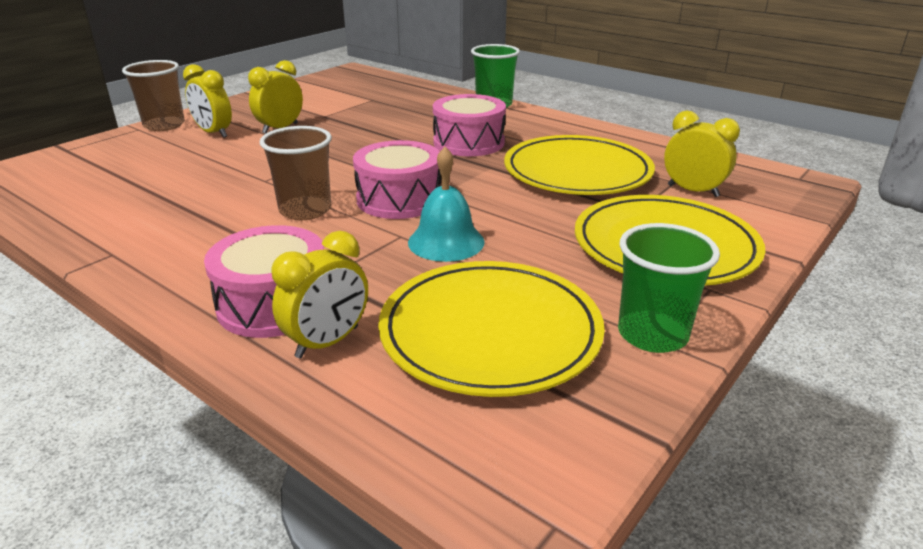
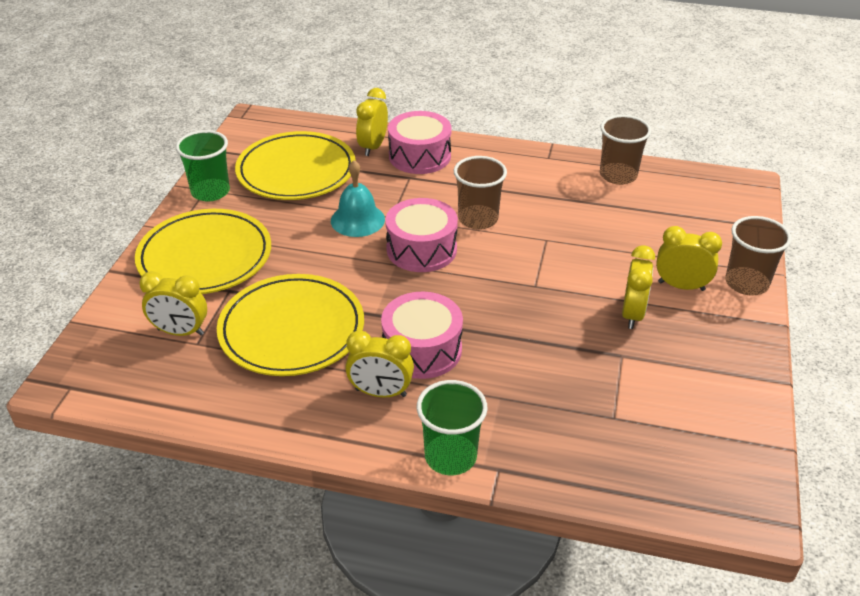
camera: 155 degrees right, 10 degrees up
none -> yellow clock [345,330,414,397]
none -> brown cup [600,115,651,185]

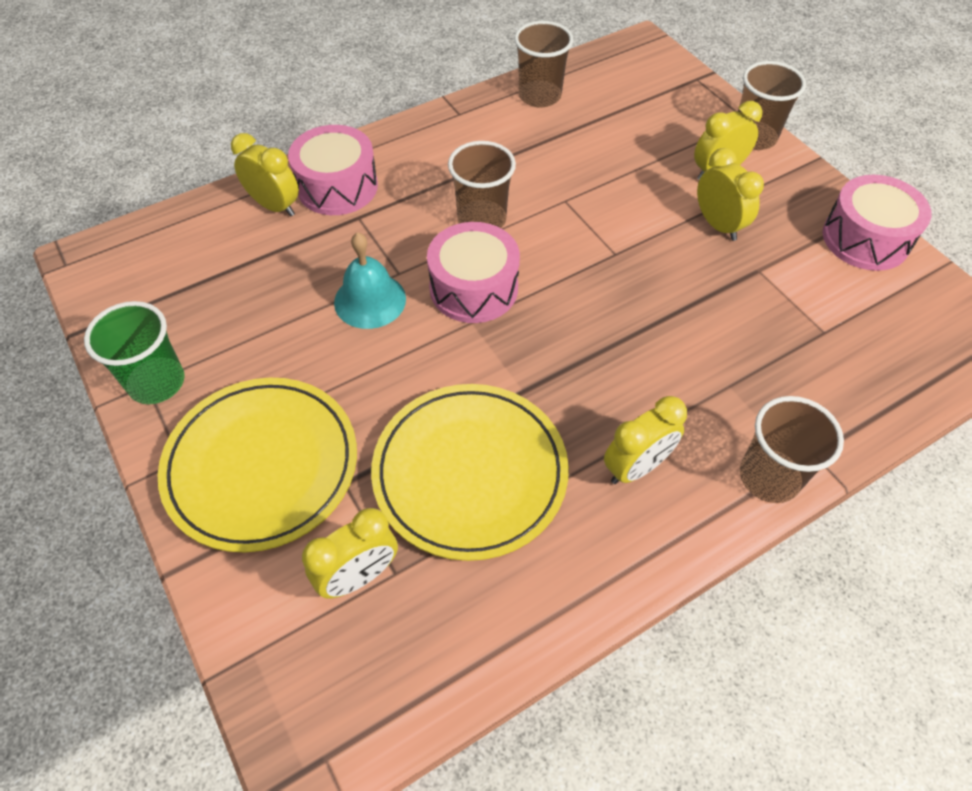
camera: 45 degrees left, 15 degrees up
yellow plate [235,131,356,200] -> none
yellow clock [356,88,388,156] -> yellow clock turned 150 degrees clockwise [231,133,299,216]
pink drum [381,292,463,379] -> pink drum moved to [822,175,932,271]
green cup [417,380,488,475] -> brown cup [740,396,844,503]

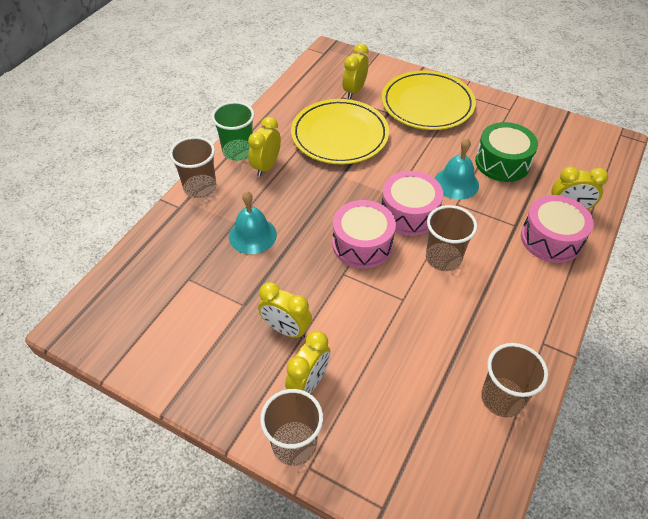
camera: 150 degrees right, 5 degrees down
green cup [84,301,185,404] -> green cup moved to [212,102,255,161]
pink drum [822,175,932,271] -> pink drum moved to [332,200,396,269]
none -> turquoise bell [229,191,277,254]
none -> green drum [475,122,538,182]

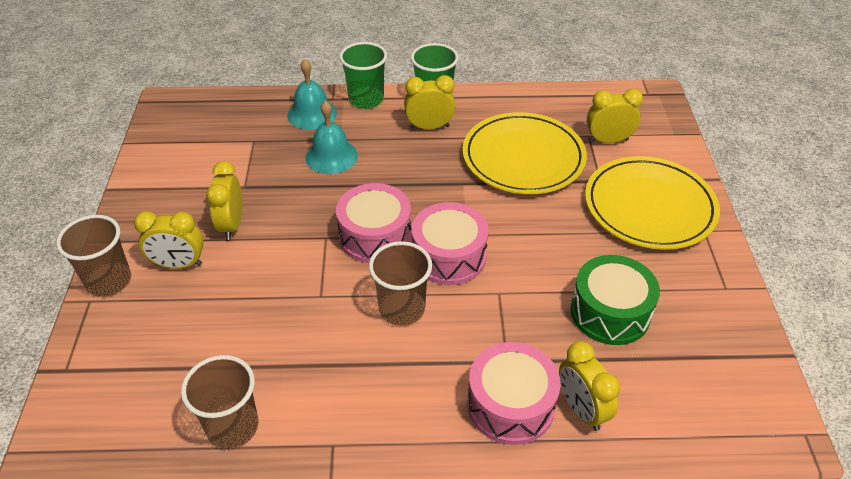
camera: 60 degrees right, 5 degrees down
brown cup [170,137,217,198] -> green cup [339,42,387,109]
turquoise bell [435,138,479,200] -> turquoise bell moved to [287,59,337,130]

